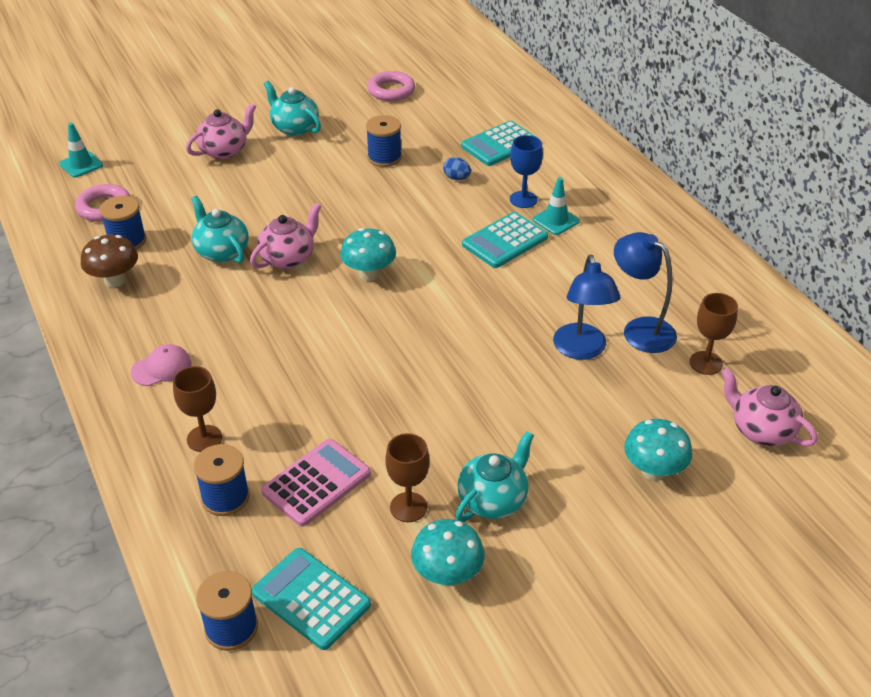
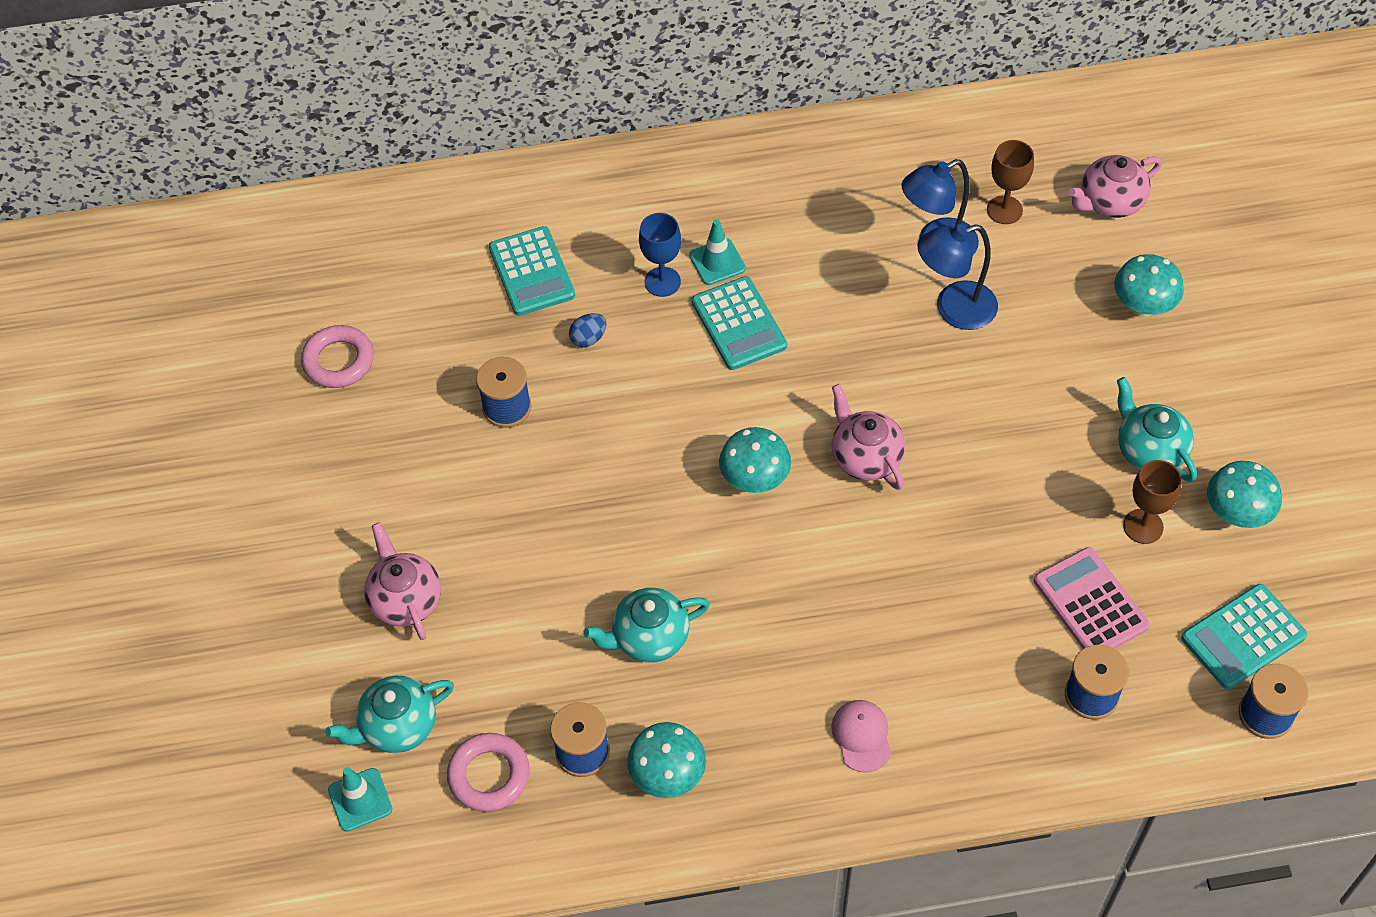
camera: 70 degrees left, 15 degrees up
brown mushroom [81,234,138,288] -> turquoise mushroom [627,722,706,798]
brown goblet [173,366,222,452] -> none
pink teapot [250,203,321,269] -> pink teapot moved to [832,384,906,490]
turquoise teapot [264,81,321,136] -> turquoise teapot moved to [325,676,454,753]
blue lamp [553,254,621,360] -> blue lamp turned 150 degrees clockwise [917,224,998,330]

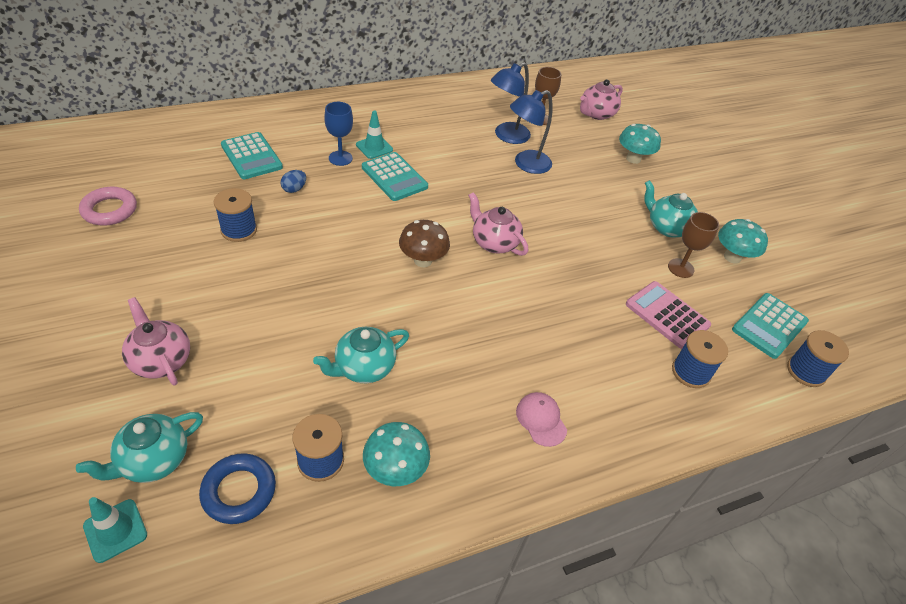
camera: 20 degrees left, 10 degrees down
pink ring [447,733,530,812] -> blue ring [199,453,276,524]
turquoise mushroom [719,427,791,493] -> brown mushroom [399,220,450,267]

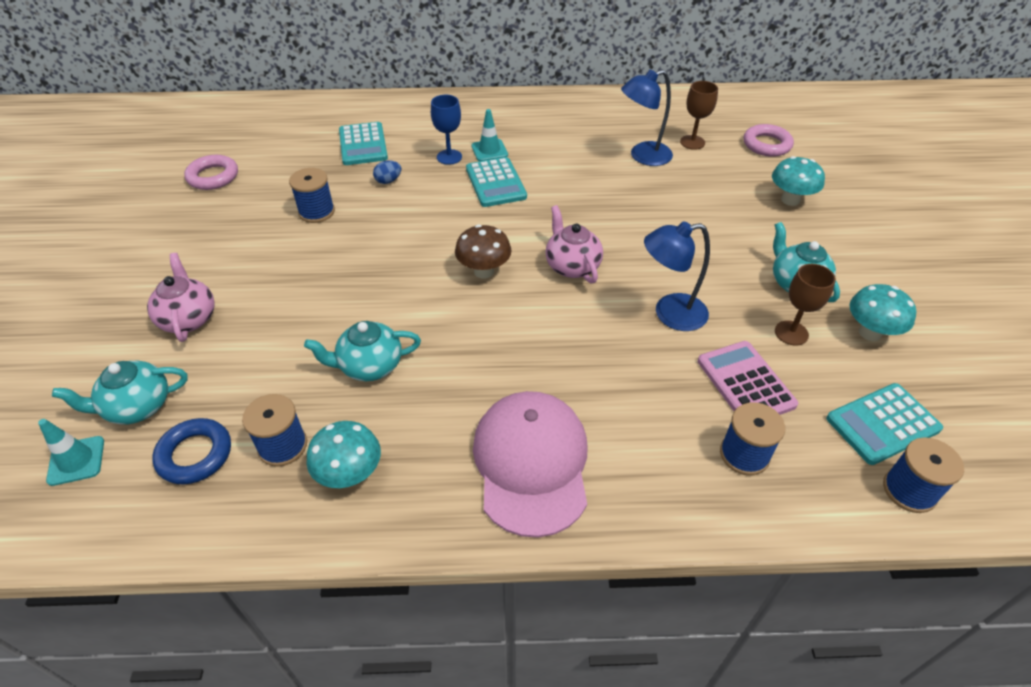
camera: 25 degrees right, 0 degrees up
blue lamp [510,90,553,174] -> blue lamp moved to [644,221,710,331]
pink cap [516,392,567,447] -> pink cap [473,391,587,538], size x2.26
pink teapot [580,79,623,120] -> pink ring [744,124,794,157]

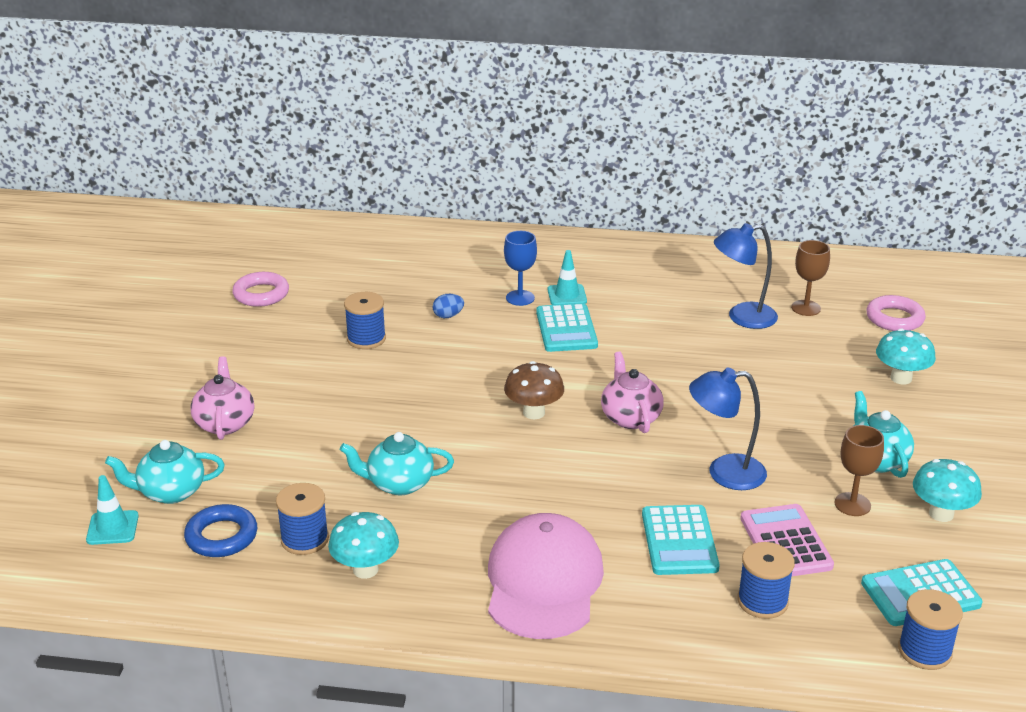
camera: 10 degrees right, 15 degrees down
turquoise calculator [339,122,388,165] -> turquoise calculator moved to [642,505,720,575]

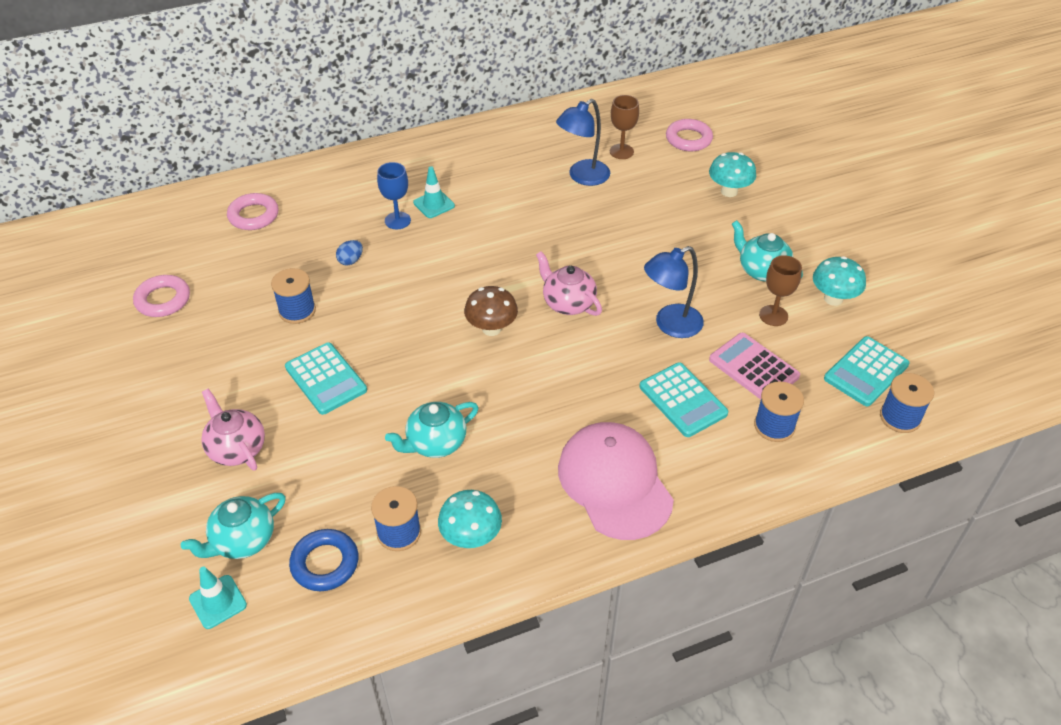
camera: 30 degrees left, 15 degrees up
turquoise calculator [536,303,598,352] -> turquoise calculator moved to [285,342,367,415]
none -> pink ring [227,193,279,230]

